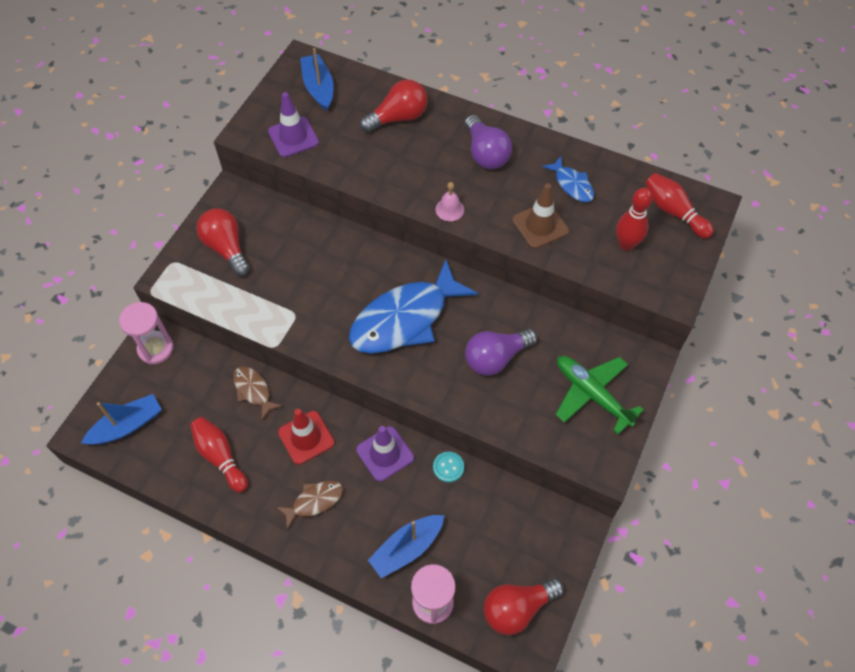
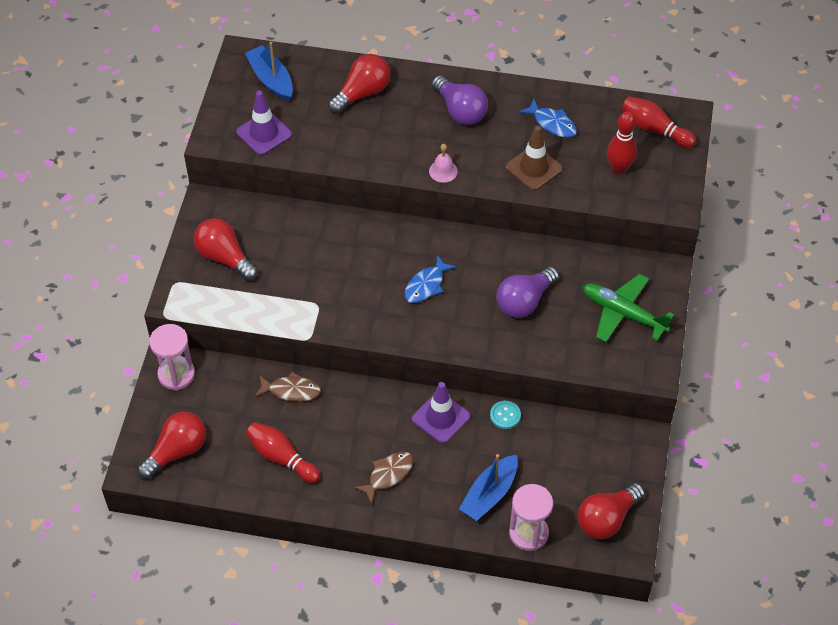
camera: 15 degrees left, 5 degrees down
blue boat [81,394,162,445] -> red light bulb [137,412,206,479]
brown fish [233,366,282,420] -> brown fish turned 150 degrees clockwise [255,372,321,402]
red traffic cone [278,409,334,465] -> none
blue fish [349,259,478,354] -> blue fish [404,255,457,303], size x0.47

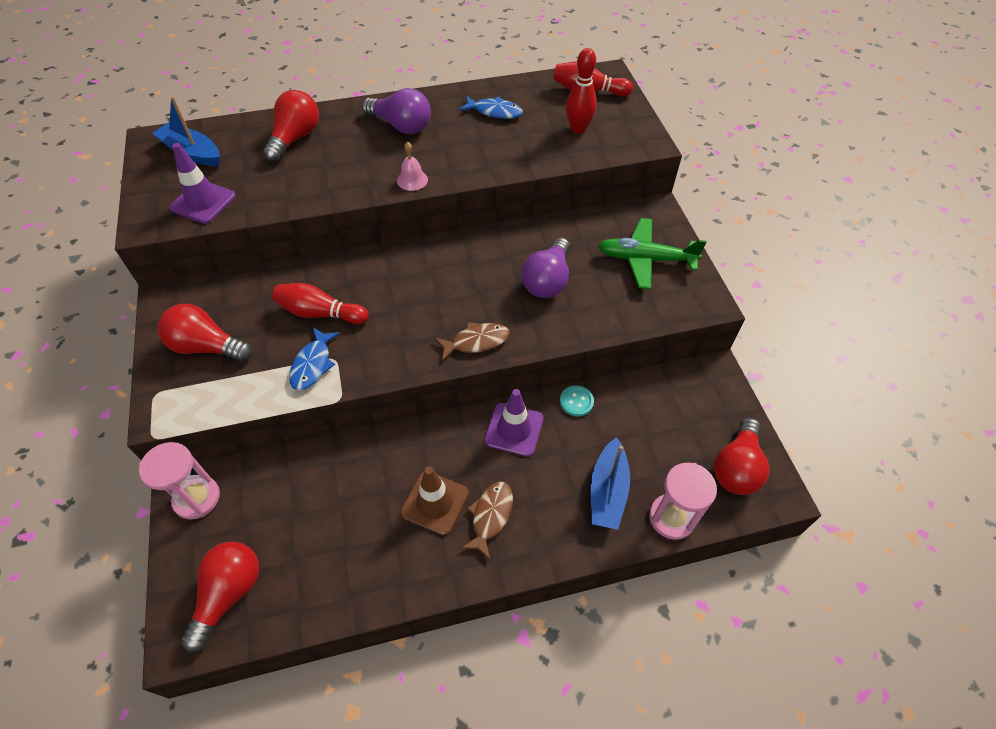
camera: 25 degrees left, 0 degrees up
red bowling pin [246,422,320,483] -> red bowling pin moved to [272,283,369,324]
brown fish [255,372,321,402] -> brown fish moved to [435,322,510,361]
blue fish [404,255,457,303] -> blue fish moved to [289,327,340,390]
brown traffic cone [506,126,563,191] -> brown traffic cone moved to [400,466,469,535]

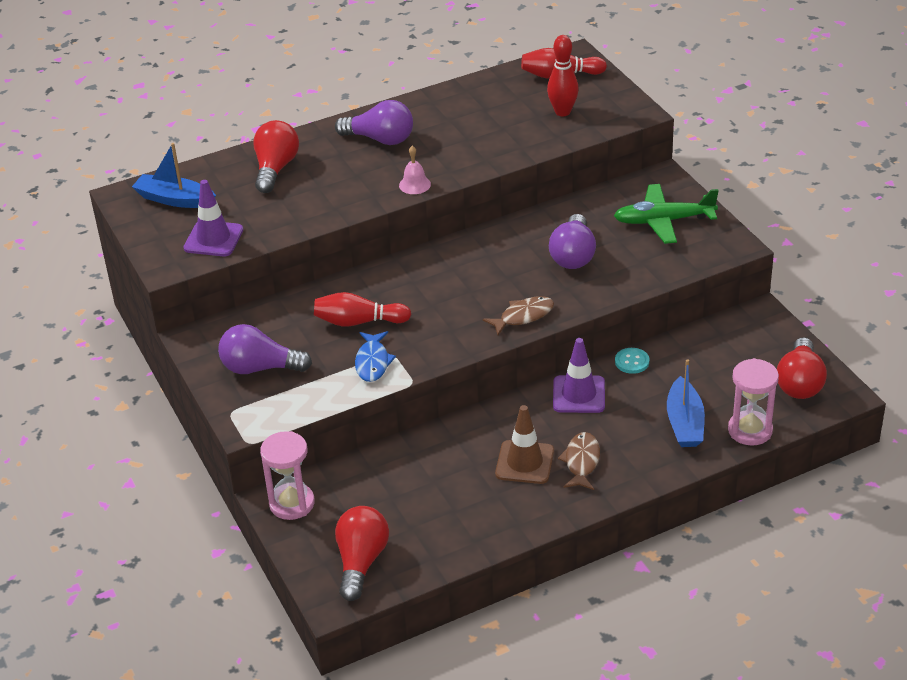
camera: 10 degrees left, 15 degrees down
red light bulb [157,304,252,362] -> purple light bulb [218,324,312,374]
blue fish [459,96,523,119] -> none

